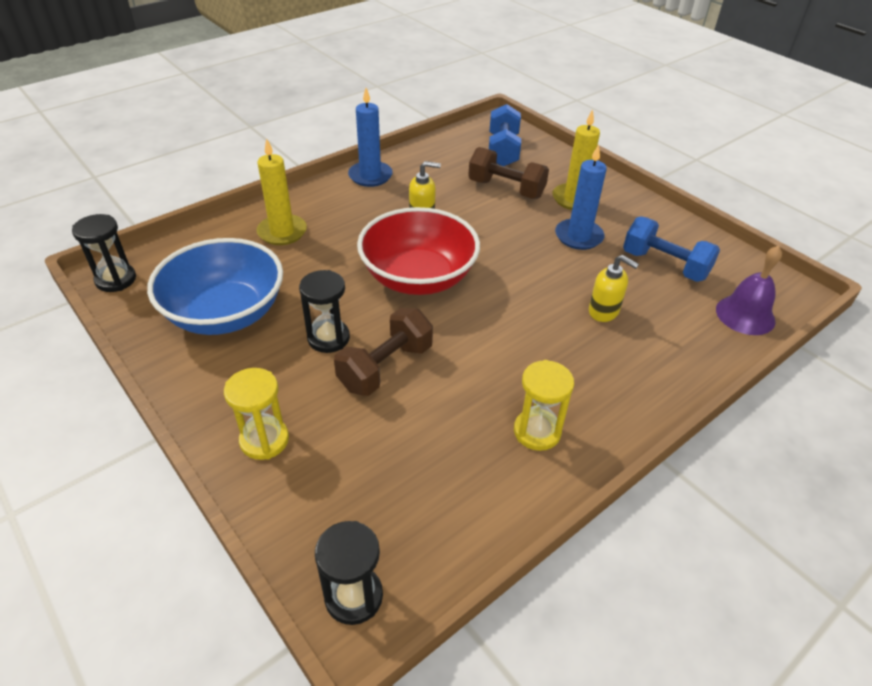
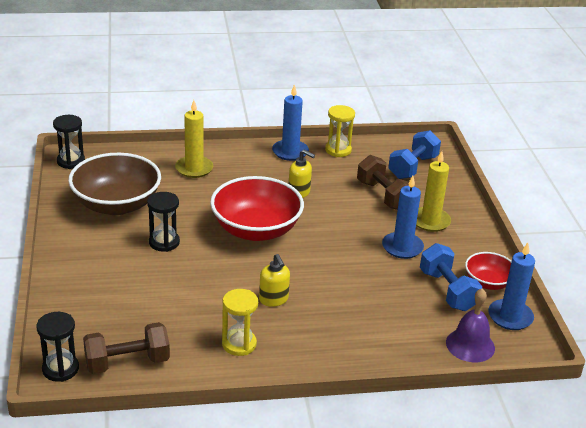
camera: 30 degrees right, 10 degrees down
blue bowl [147,238,283,335] -> brown bowl [68,153,161,215]
yellow hourglass [224,368,289,460] -> yellow hourglass moved to [325,105,355,157]
brown dumbbell [334,308,433,396] -> brown dumbbell moved to [83,322,170,374]
yellow soap dispenser [589,255,639,322] -> yellow soap dispenser moved to [259,254,290,307]
none -> red bowl [465,252,512,290]
none -> blue candle [488,242,535,330]

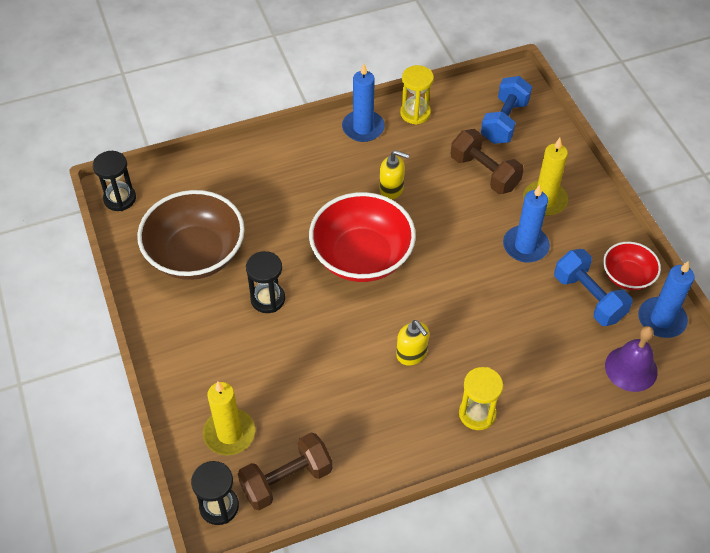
camera: 10 degrees left, 20 degrees up
yellow candle [175,100,213,178] -> yellow candle moved to [203,381,255,456]
yellow hourglass [222,289,258,356] -> yellow hourglass moved to [459,367,503,430]

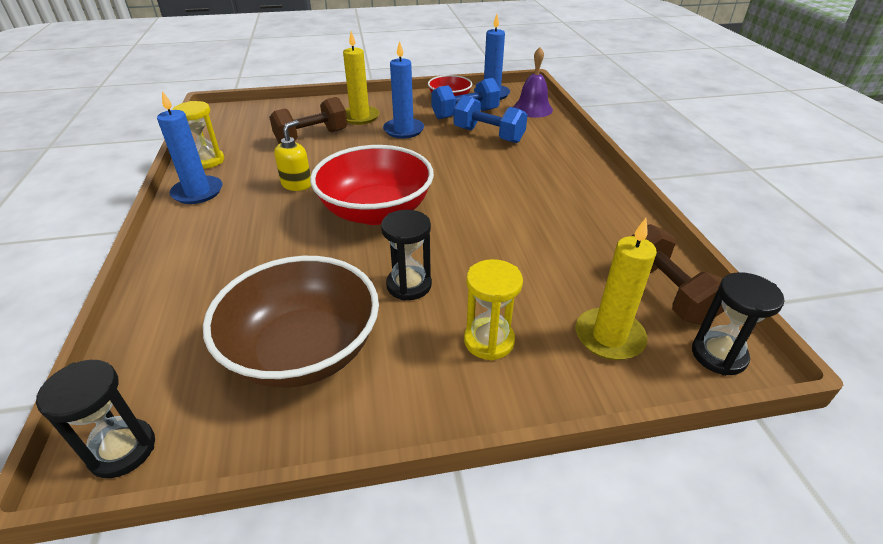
camera: 80 degrees left, 15 degrees down
yellow soap dispenser [396,320,429,366] -> none
yellow hourglass [459,367,503,430] -> yellow hourglass moved to [464,259,523,361]
blue dumbbell [481,76,532,144] -> blue dumbbell moved to [453,95,527,143]

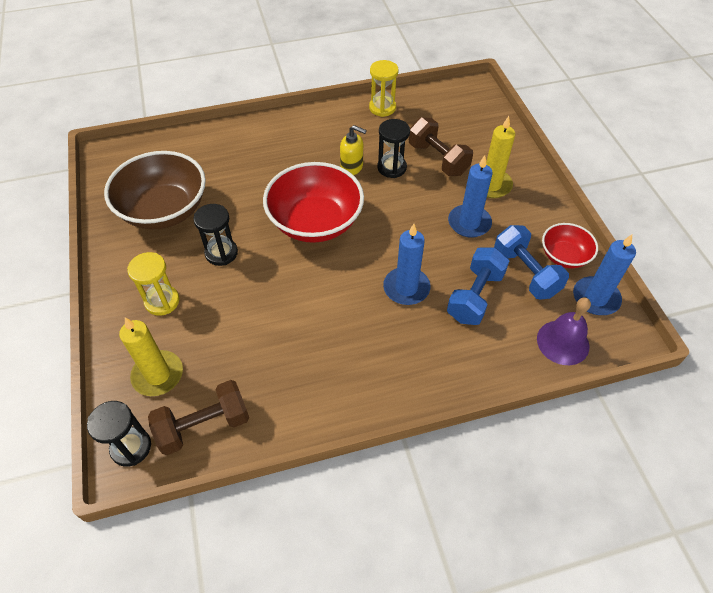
camera: 85 degrees right, 15 degrees up
black hourglass [36,360,155,478] -> black hourglass moved to [377,119,410,178]
blue candle [157,91,222,204] -> blue candle moved to [383,224,430,305]

